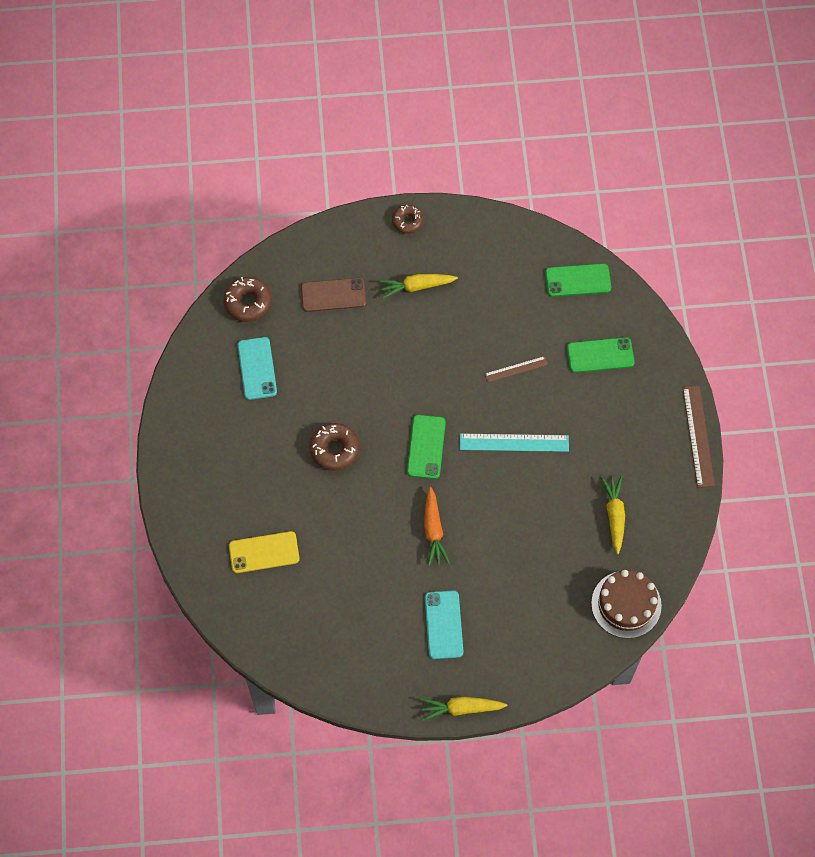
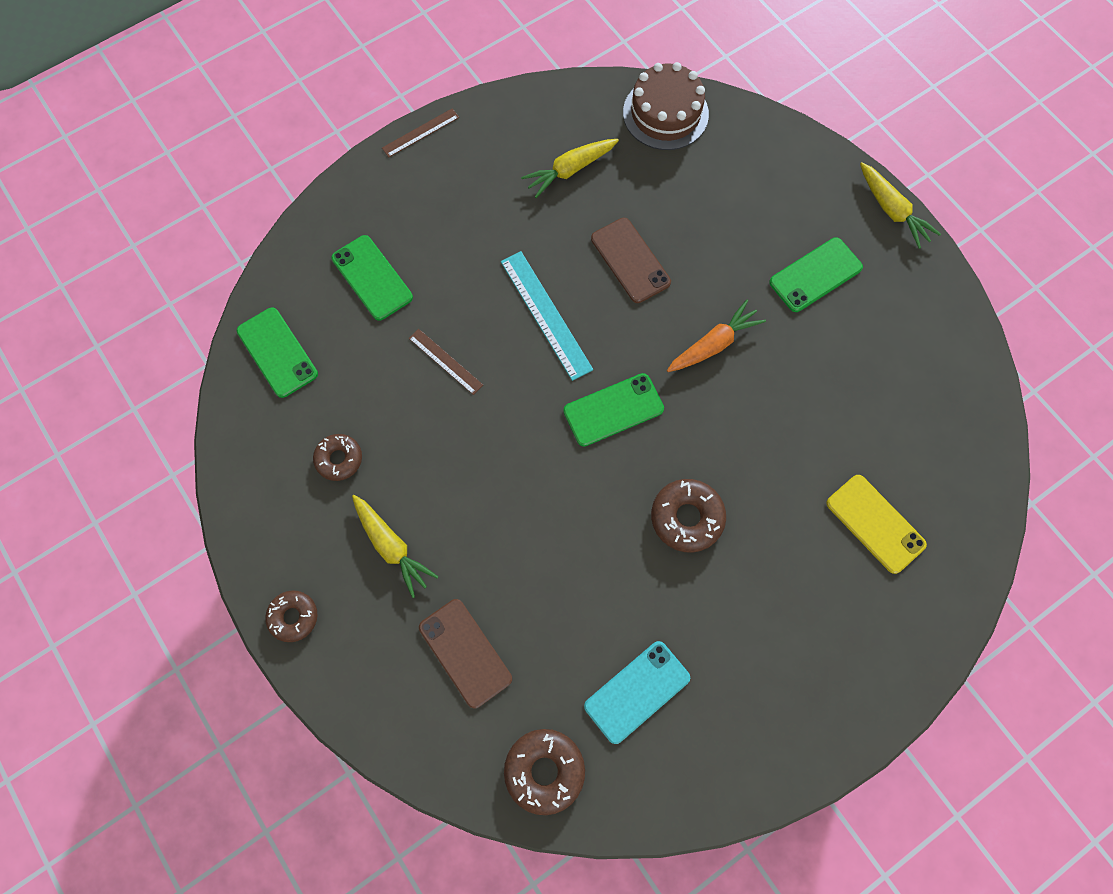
camera: 120 degrees left, 5 degrees up
turquoise phone [425,590,464,659] -> green phone [769,237,863,312]
brown ruler [683,386,715,488] -> brown ruler [382,108,459,157], size x0.60
none -> brown donut [313,434,362,481]
none -> brown phone [591,218,671,303]

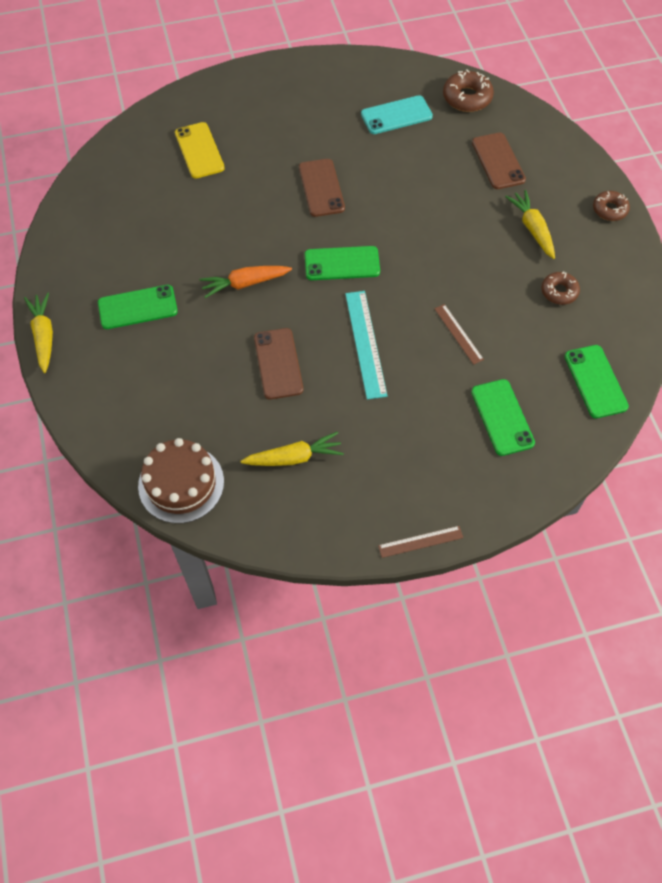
camera: 160 degrees left, 10 degrees down
brown donut [651,479,726,552] -> brown phone [299,159,345,217]

